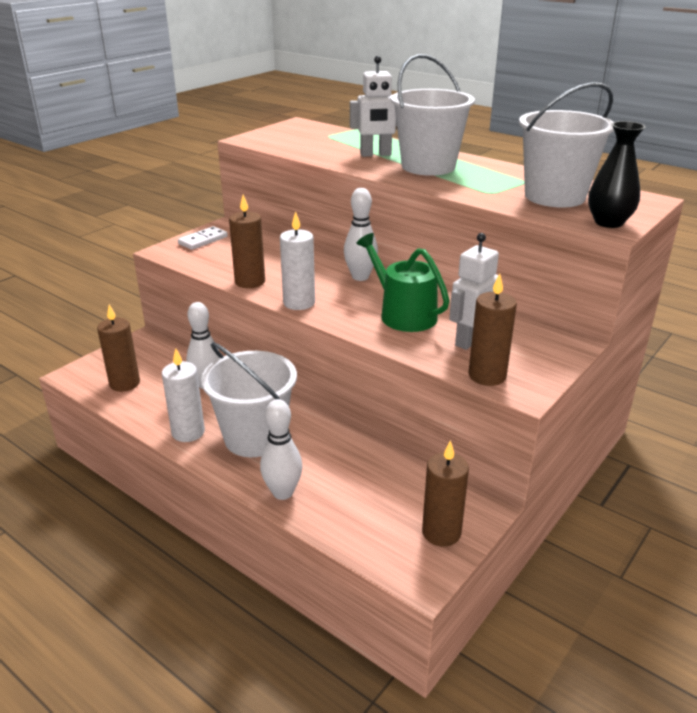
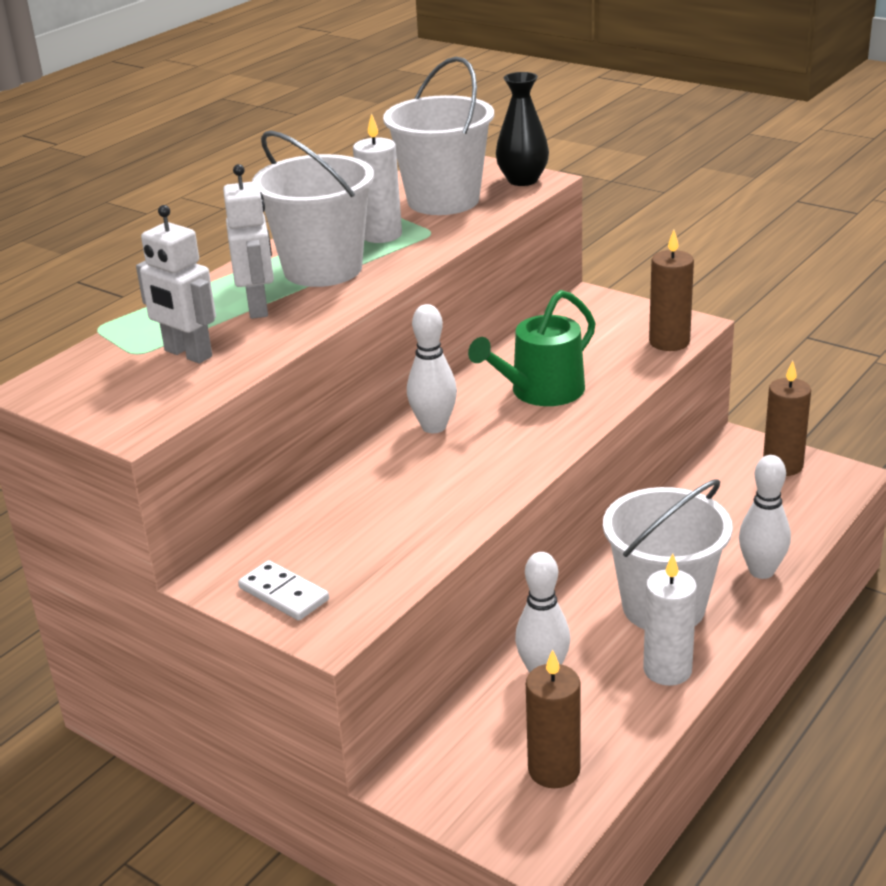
camera: 90 degrees left, 0 degrees up
brown candle [229,194,265,288] -> none
white candle [280,211,315,310] -> white candle moved to [353,113,402,243]
white robot [449,233,499,350] -> white robot moved to [136,205,216,364]

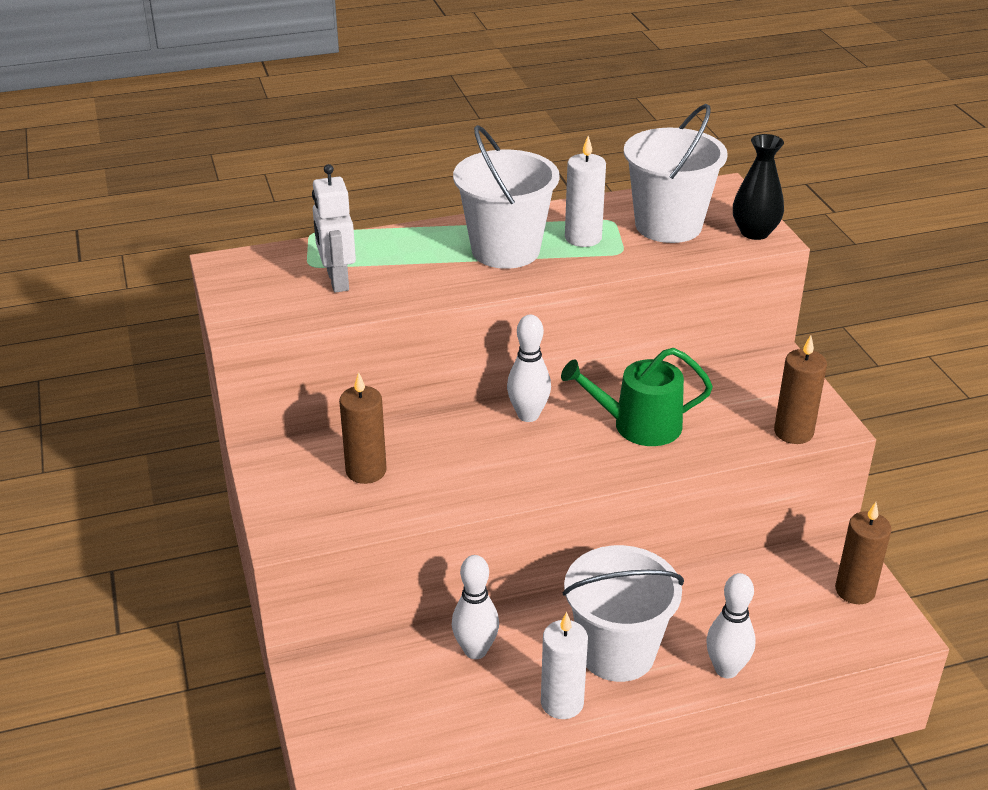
camera: 35 degrees right, 5 degrees up
white robot [223,164,274,319] -> none
white domino [238,560,329,621] -> none
brown candle [526,649,581,788] -> brown candle moved to [339,372,387,484]

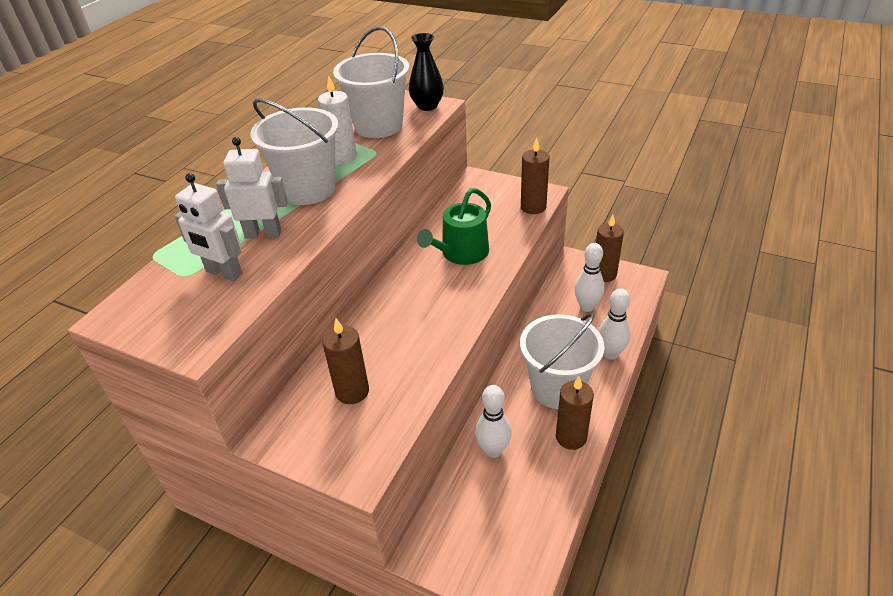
camera: 45 degrees left, 5 degrees up
white bowling pin [507,315,551,422] -> white bowling pin moved to [574,243,605,312]
white candle [541,612,588,719] -> brown candle [556,377,594,450]
none -> white robot [216,137,288,238]

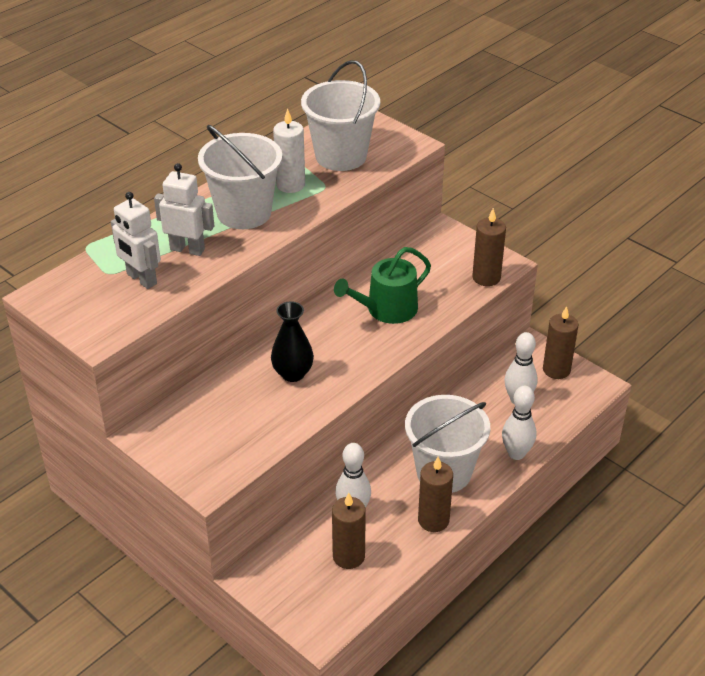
camera: 15 degrees right, 0 degrees up
brown candle [322,318,369,404] -> brown candle moved to [332,493,366,569]
black vase [409,33,444,111] -> black vase moved to [271,301,314,382]

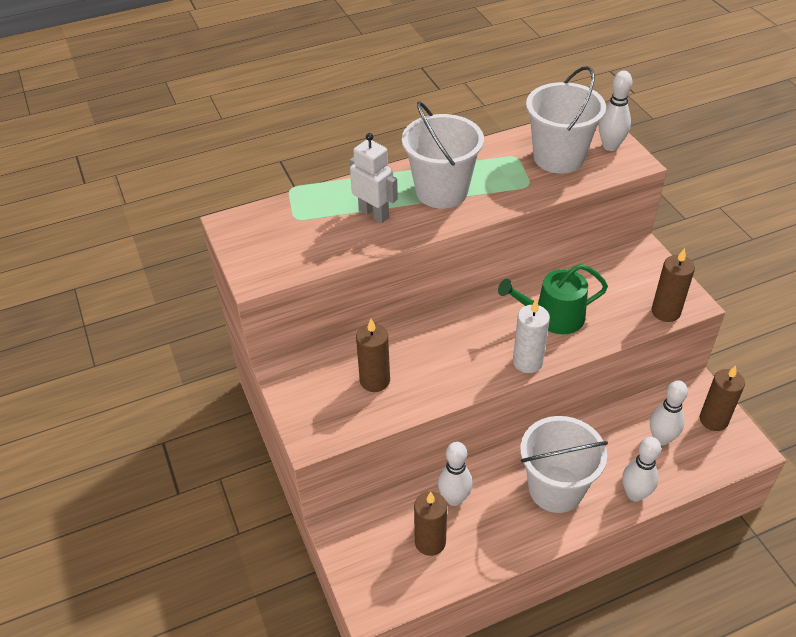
camera: 25 degrees right, 5 degrees up
white robot [111,192,161,289] -> none
black vase [271,301,314,382] -> none
white candle [273,109,305,193] -> white candle moved to [513,300,550,373]
brown candle [418,457,453,532] -> brown candle moved to [356,319,390,392]
none -> white bowling pin [598,71,632,151]

